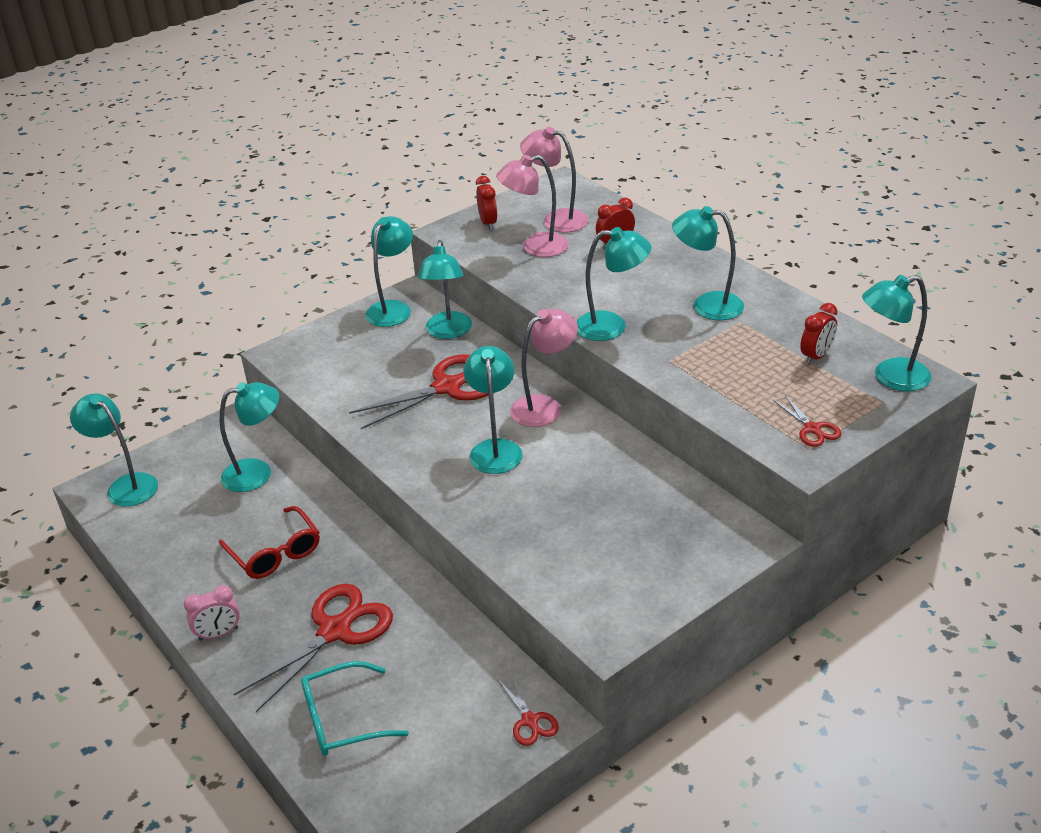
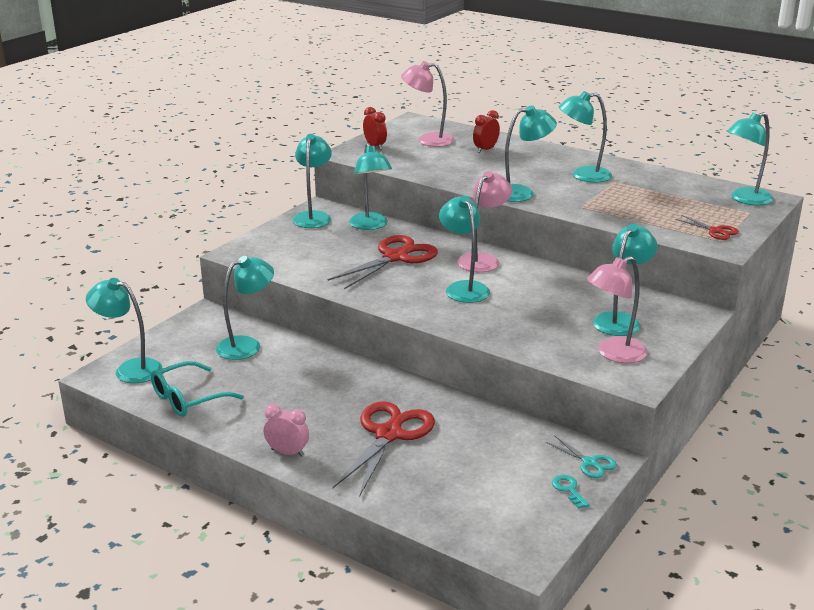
camera: 20 degrees left, 10 degrees down
pink clock [184,585,240,641] -> pink clock turned 120 degrees counterclockwise [264,404,309,457]
red glasses [219,506,320,579] -> none
turquoise glasses [301,661,409,756] -> turquoise glasses moved to [151,361,244,417]
pink lamp [496,155,569,257] -> pink lamp moved to [587,256,648,363]
red scissors [498,674,559,746] -> turquoise scissors [546,436,617,478]
red clock [800,303,838,364] -> none
none -> turquoise key [552,475,590,509]
none -> turquoise lamp [593,224,658,336]

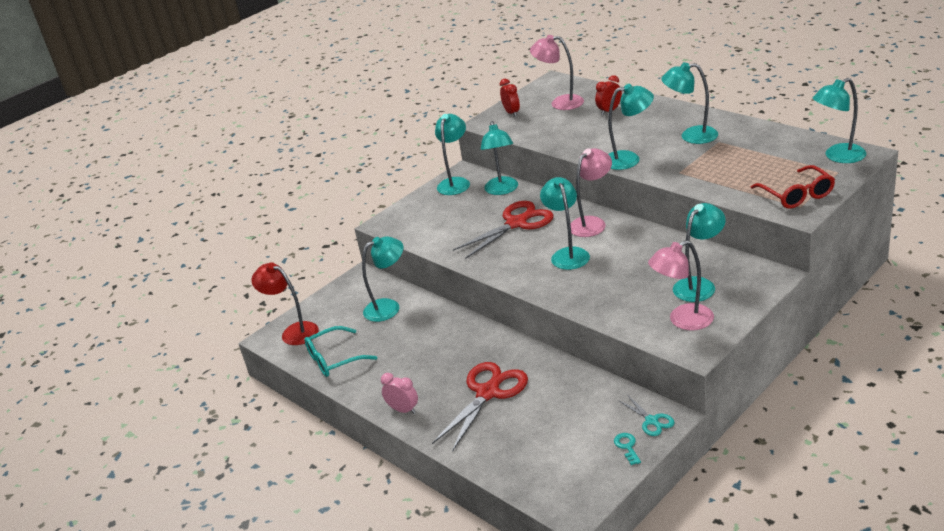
camera: 15 degrees right, 5 degrees up
turquoise lamp [86,278,163,383] -> red lamp [251,262,319,345]
red scissors [675,215,739,240] -> red glasses [750,165,835,209]

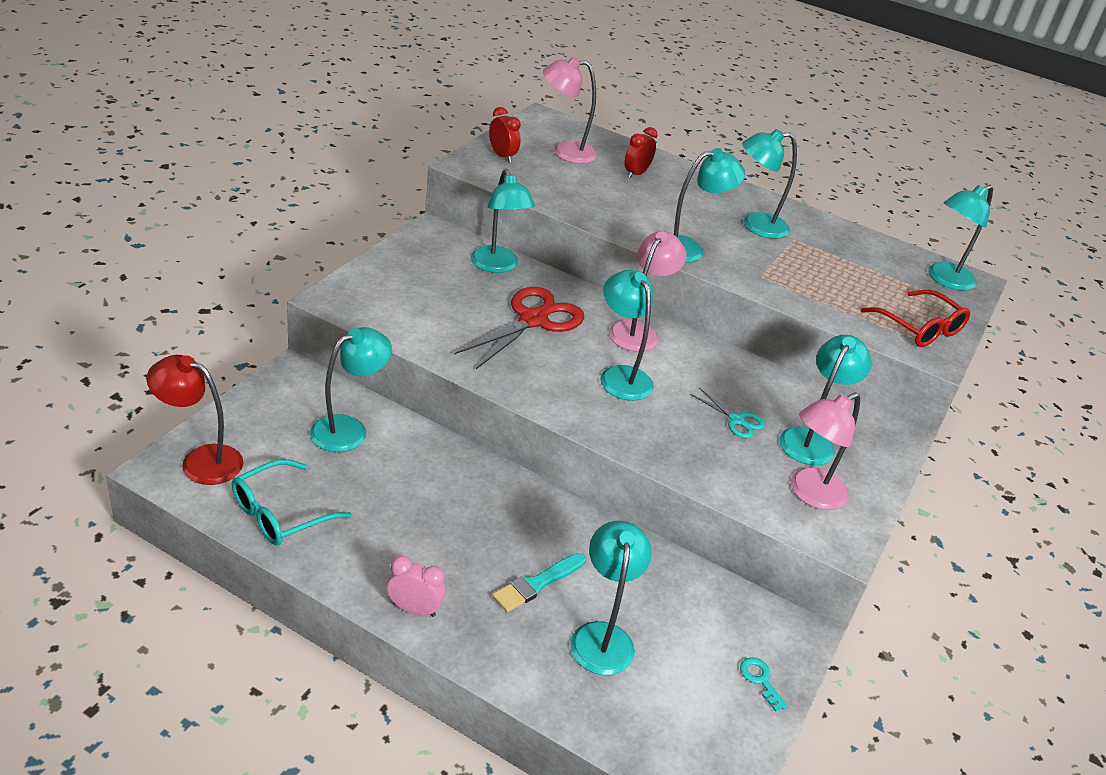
camera: 25 degrees left, 5 degrees up
red scissors [432,362,528,452] -> turquoise brush [492,553,586,612]
turquoise lamp [435,114,470,195] -> turquoise lamp moved to [570,521,652,675]
turquoise scissors [618,396,675,436] -> turquoise scissors moved to [690,388,765,438]

